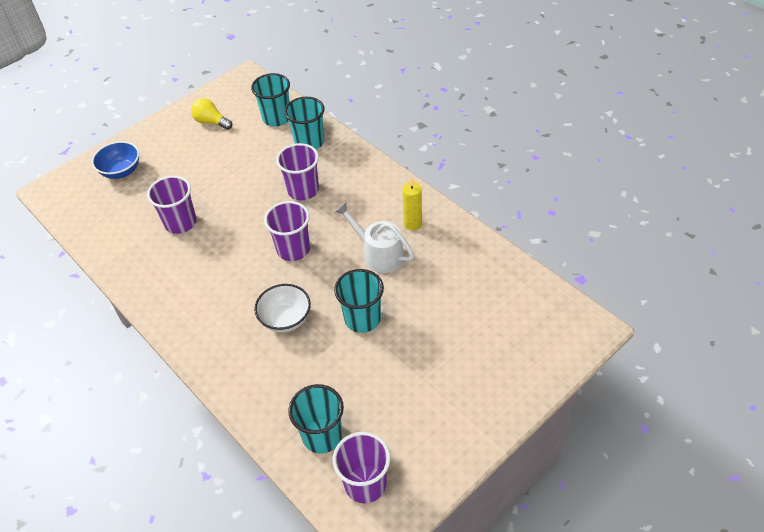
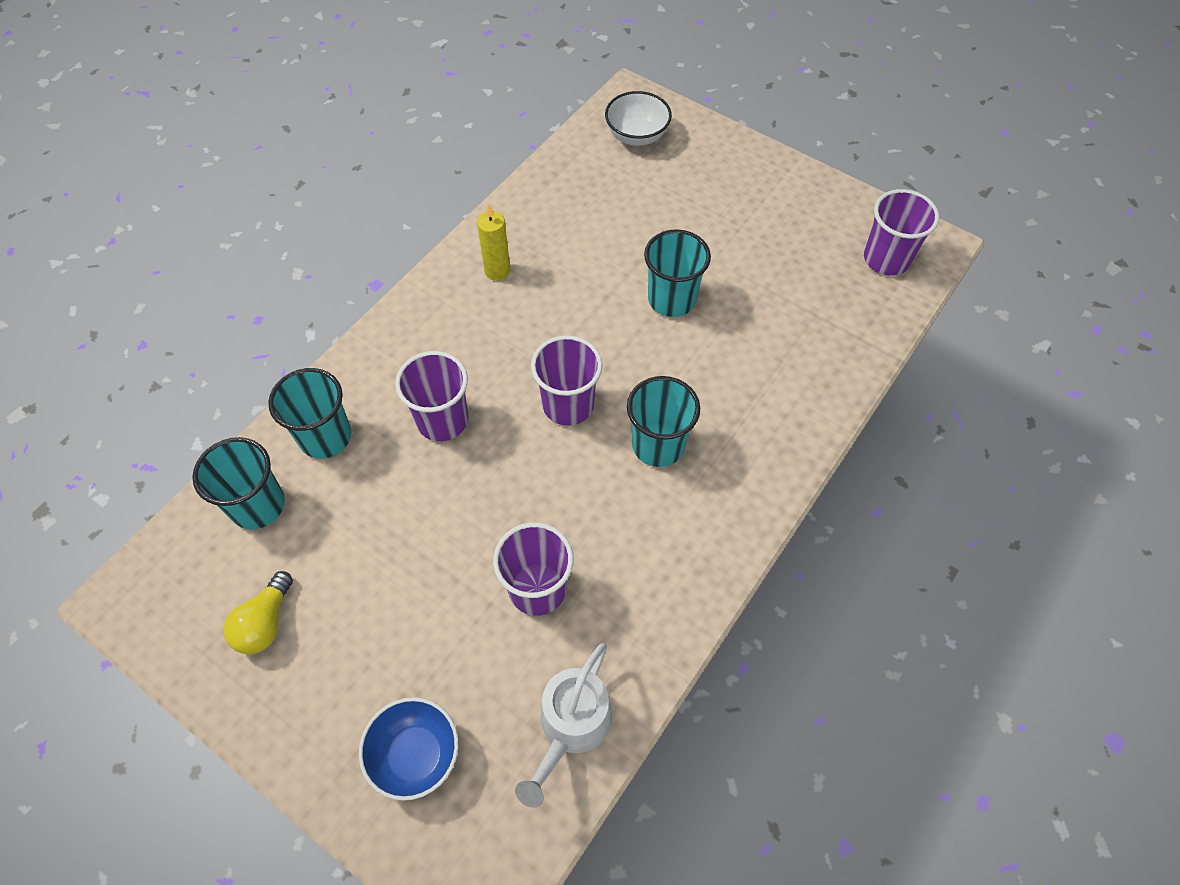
camera: 105 degrees left, 10 degrees up
white bowl [254,284,311,333] -> white bowl moved to [605,91,672,146]
turquoise cup [288,384,344,454] -> turquoise cup moved to [627,376,700,467]
white watering can [335,202,415,273] -> white watering can moved to [515,643,612,808]

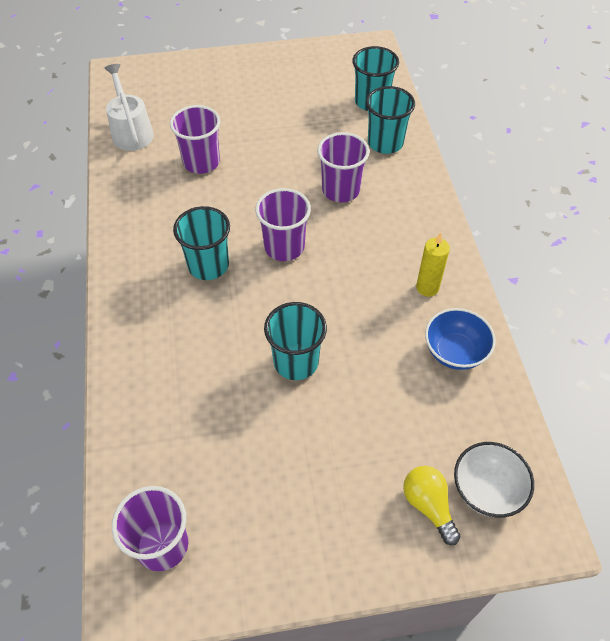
camera: 135 degrees right, 5 degrees down
yellow light bulb [223,571,293,654] -> yellow light bulb moved to [403,466,461,545]
blue bowl [359,697,458,801] -> blue bowl moved to [425,308,496,370]

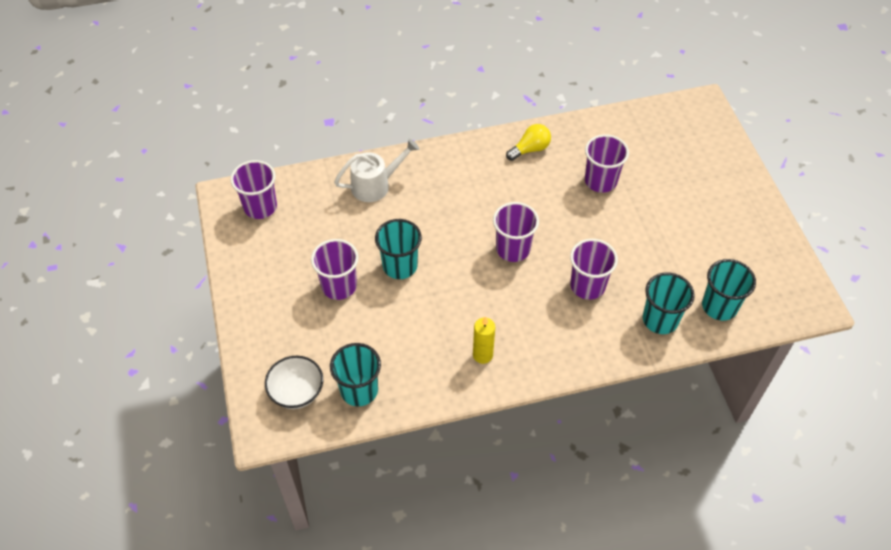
camera: 85 degrees right, 0 degrees up
white watering can [104,64,154,151] -> white watering can moved to [334,139,419,202]
turquoise cup [173,206,230,280] -> turquoise cup moved to [330,343,381,407]
yellow light bulb [403,466,461,545] -> yellow light bulb moved to [506,124,551,161]
blue bowl [425,308,496,370] -> none
none -> purple cup [311,239,359,300]

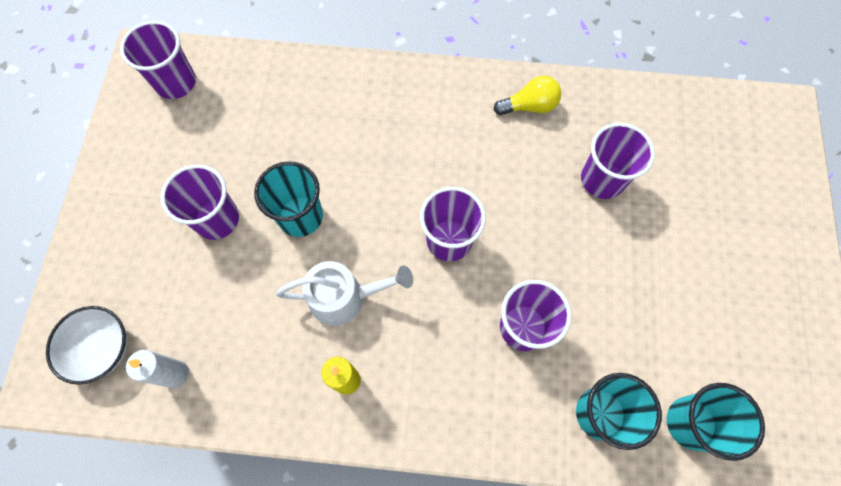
camera: 20 degrees right, 15 degrees up
turquoise cup [330,343,381,407] -> white candle [126,350,189,388]
white watering can [334,139,419,202] -> white watering can moved to [276,261,413,326]

